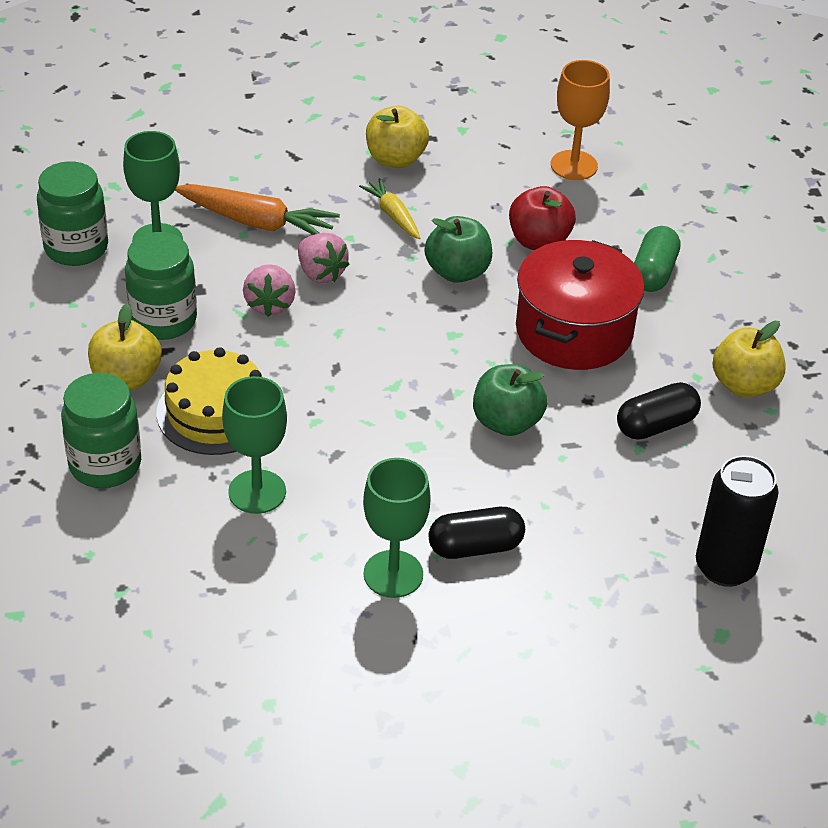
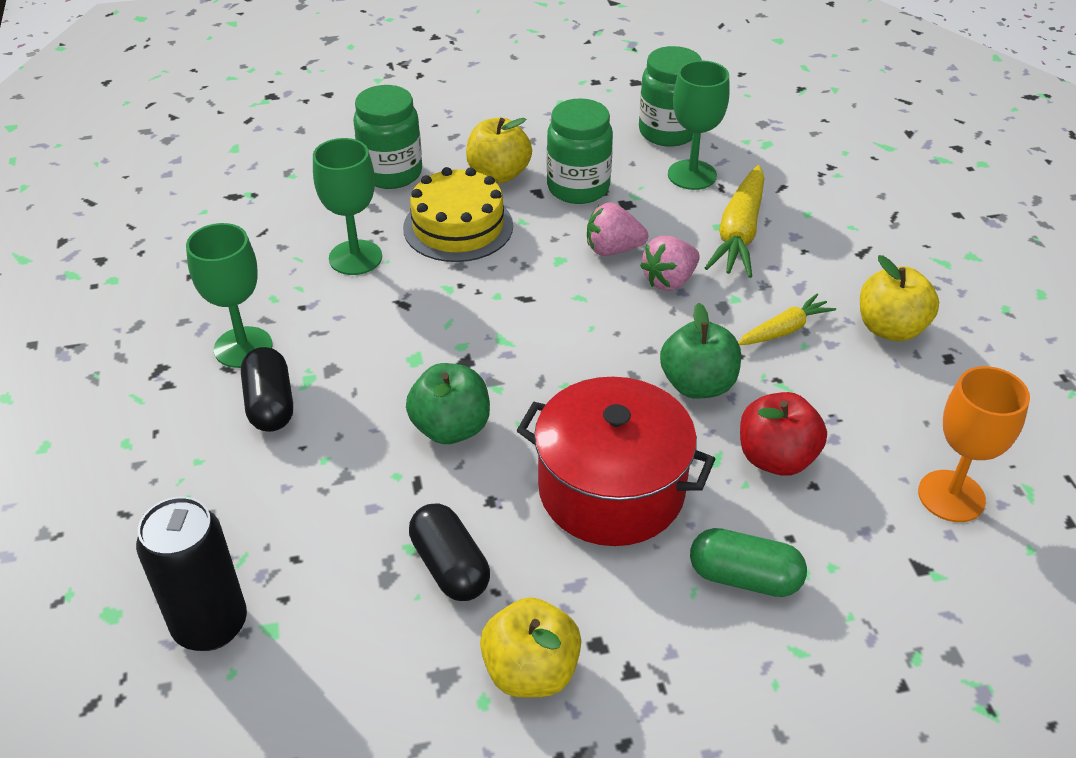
camera: 90 degrees right, 0 degrees up
orange carrot [175,184,340,235] -> yellow carrot [705,165,764,278]

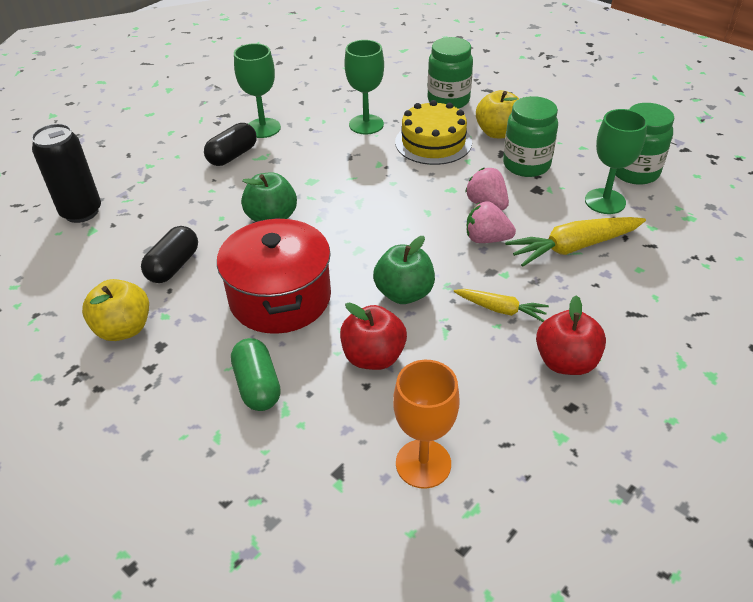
camera: 55 degrees right, 0 degrees up
yellow apple [860,255,939,341] -> red apple [536,295,606,375]

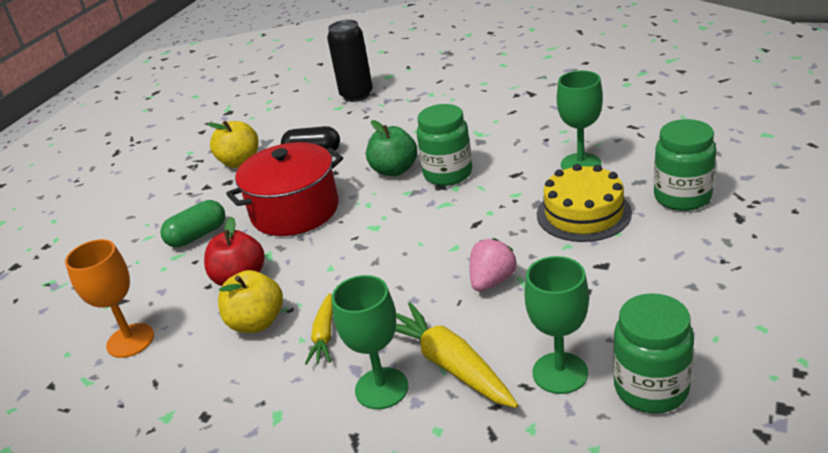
camera: 75 degrees right, 10 degrees down
black capsule [204,123,257,166] -> none
green goblet [234,43,281,138] -> green goblet moved to [332,275,408,409]
green apple [373,236,435,304] -> none
pink strawberry [467,202,516,243] -> none
yellow apple [476,90,519,138] -> yellow apple moved to [218,270,283,333]
green jar [503,96,558,177] -> green jar moved to [417,104,472,186]
red apple [536,295,606,375] -> none

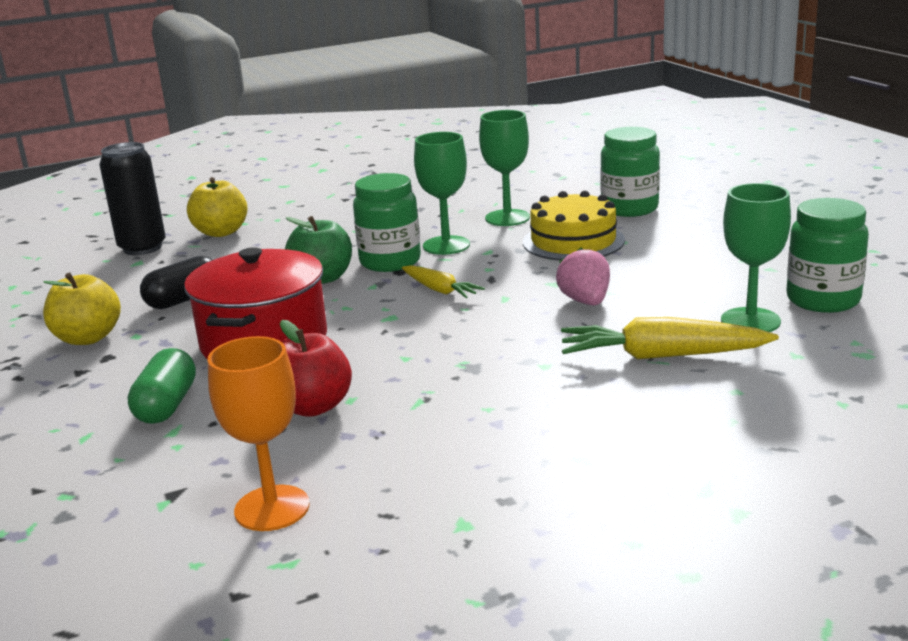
camera: 50 degrees left, 10 degrees down
yellow apple [218,270,283,333] -> yellow apple moved to [187,177,248,237]
yellow carrot [305,293,333,365] -> yellow carrot moved to [402,265,485,298]
green goblet [332,275,408,409] -> green goblet moved to [414,132,470,255]

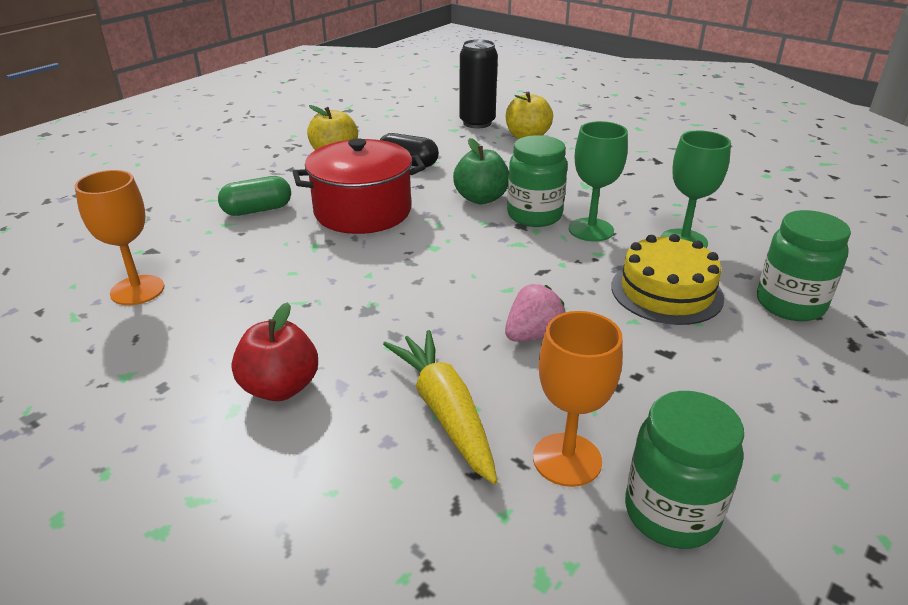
camera: 60 degrees right, 10 degrees up
red apple [280,320,352,417] -> red apple moved to [232,302,318,401]
yellow carrot [402,265,485,298] -> none
green goblet [721,183,791,332] -> orange goblet [533,311,623,487]

